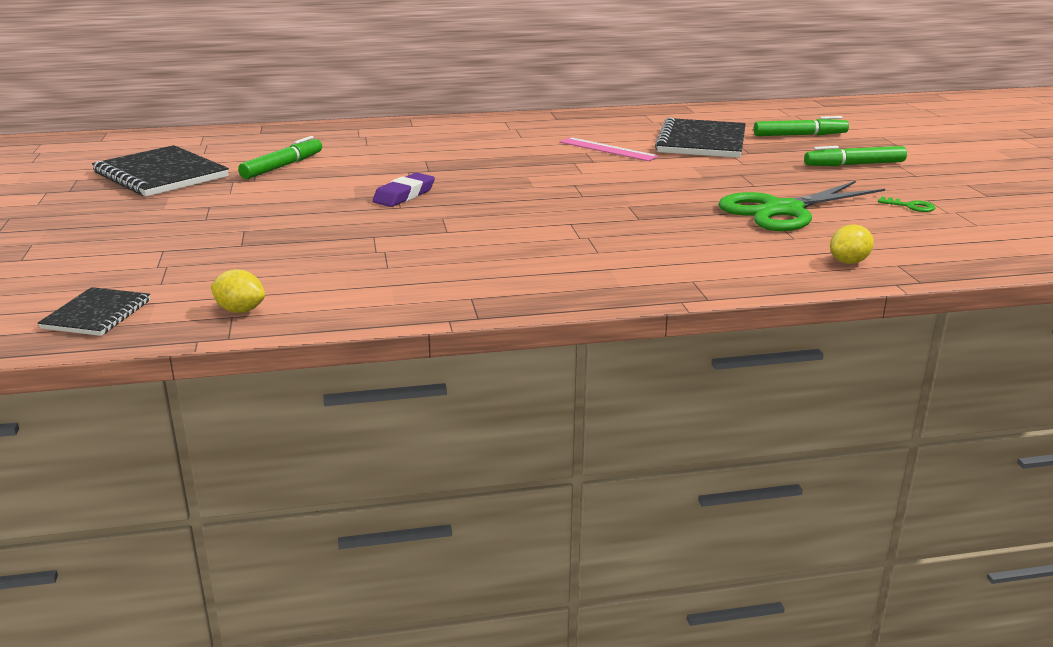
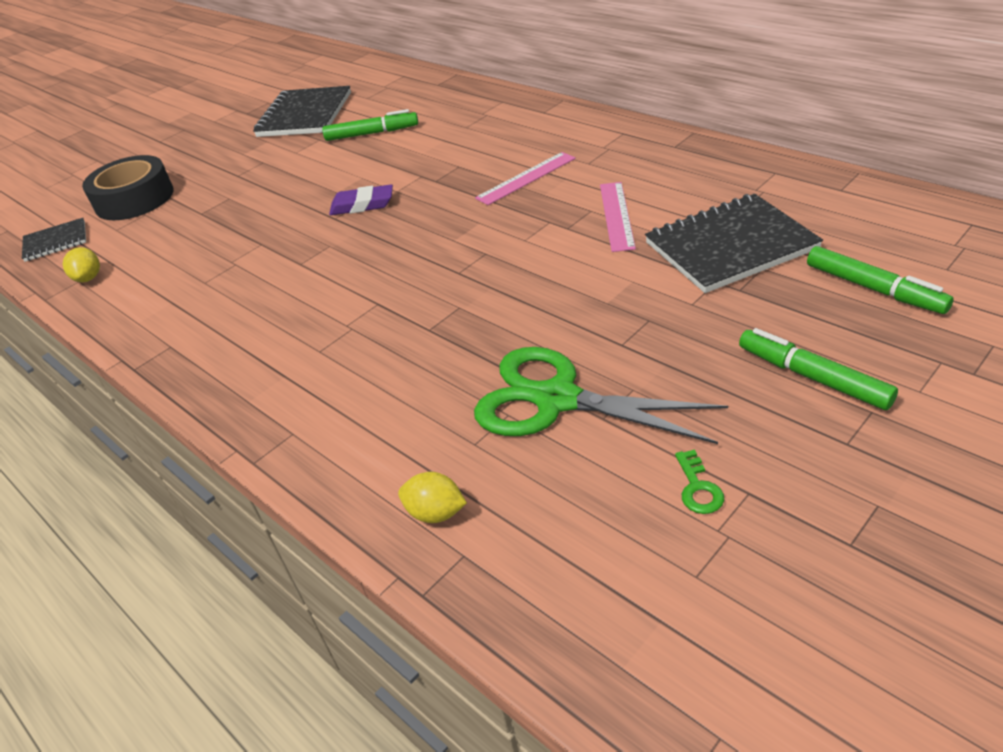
camera: 60 degrees right, 15 degrees up
none -> black tape [82,155,174,220]
none -> pink ruler [475,152,576,205]

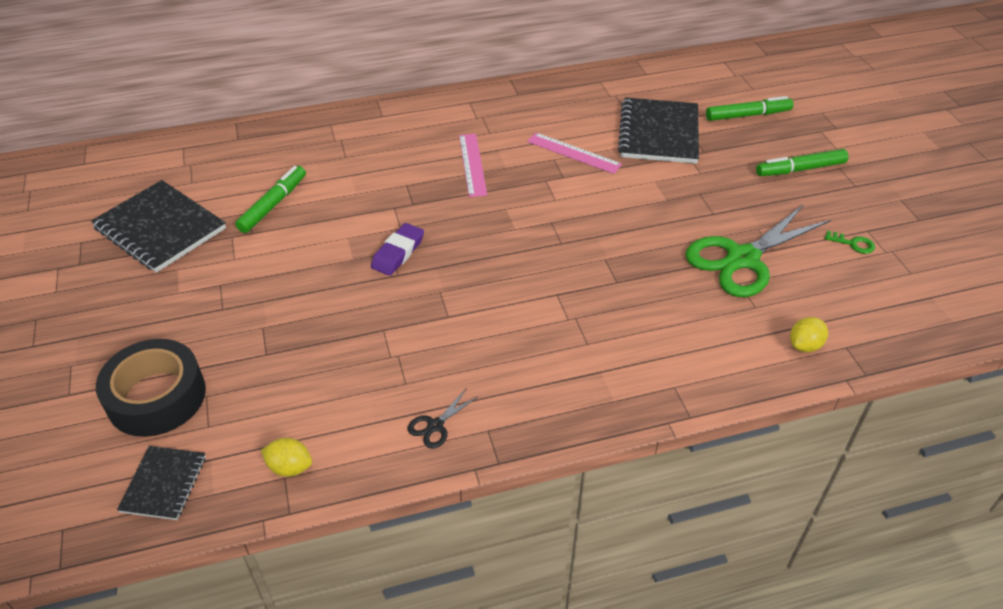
camera: 65 degrees left, 5 degrees up
none -> black scissors [407,389,479,449]

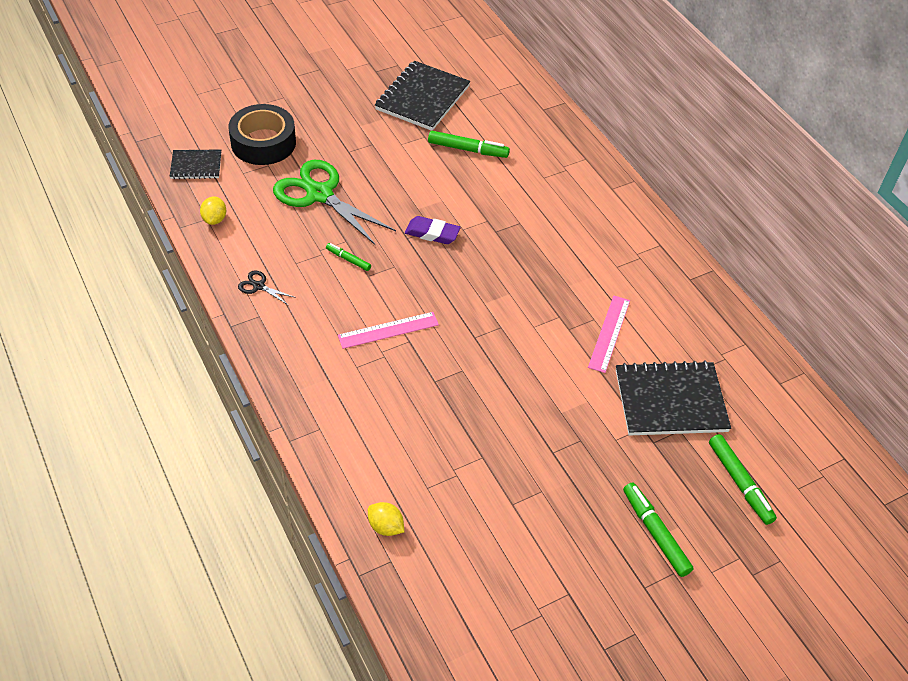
camera: 75 degrees right, 5 degrees up
pink ruler [459,134,487,197] -> pink ruler moved to [338,312,439,349]
green scissors [685,204,831,297] -> green scissors moved to [273,160,396,246]
green key [825,231,875,254] -> none
none -> green marker [326,243,371,271]

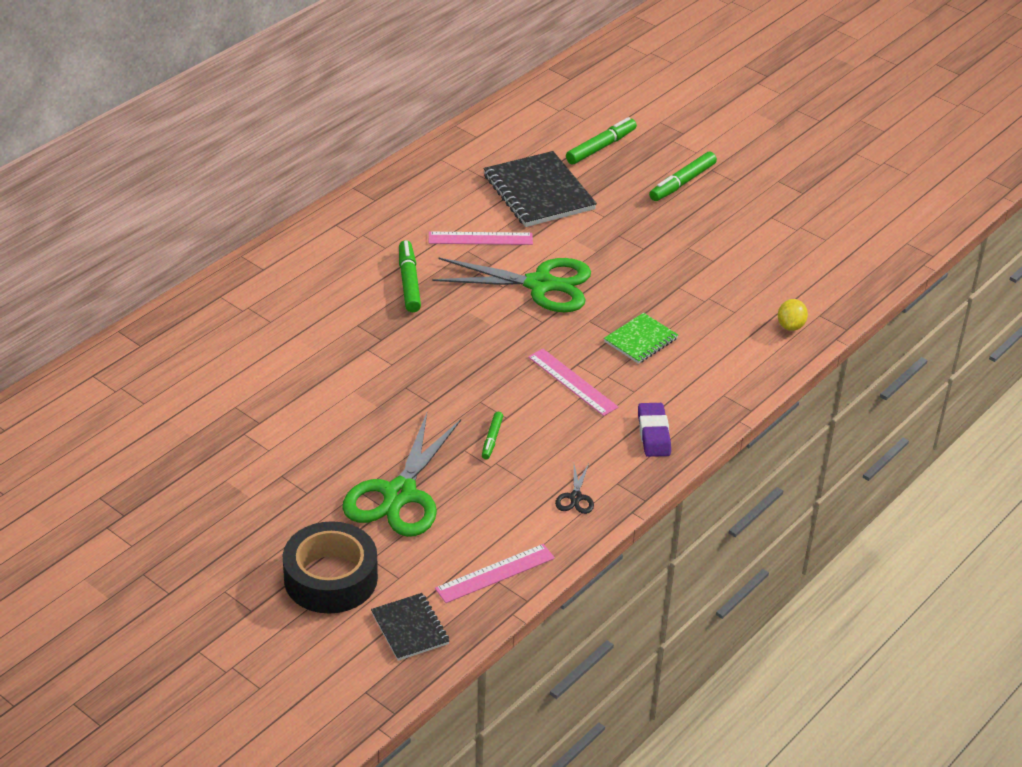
camera: 110 degrees left, 10 degrees down
yellow lemon [200,196,226,225] -> pink ruler [435,544,555,603]
black notebook [375,61,470,131] -> none
purple eraser [405,216,461,244] -> purple eraser moved to [638,403,671,457]
green marker [428,131,510,158] -> green marker moved to [399,240,421,312]
none -> green scissors [432,258,591,312]
none -> green notebook [604,313,678,364]

